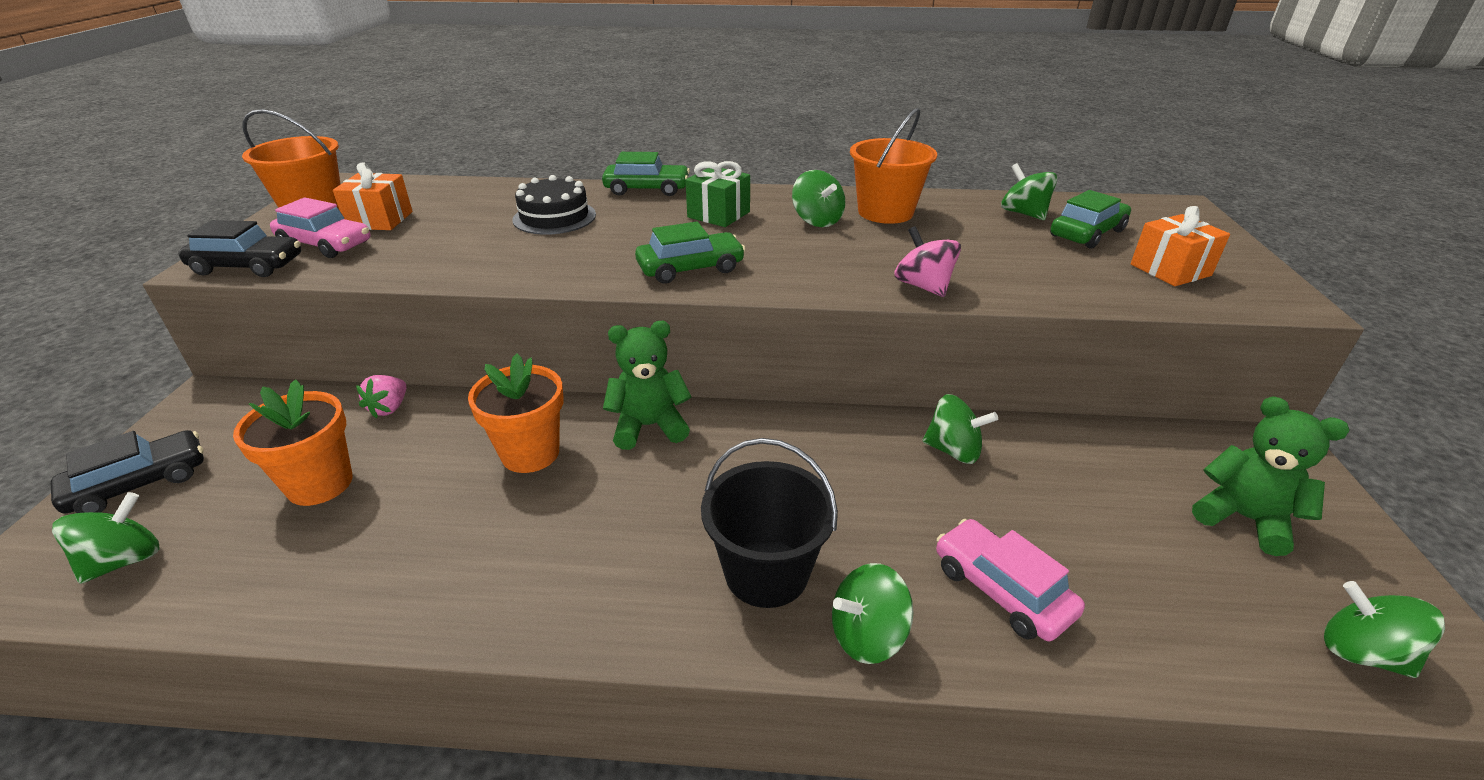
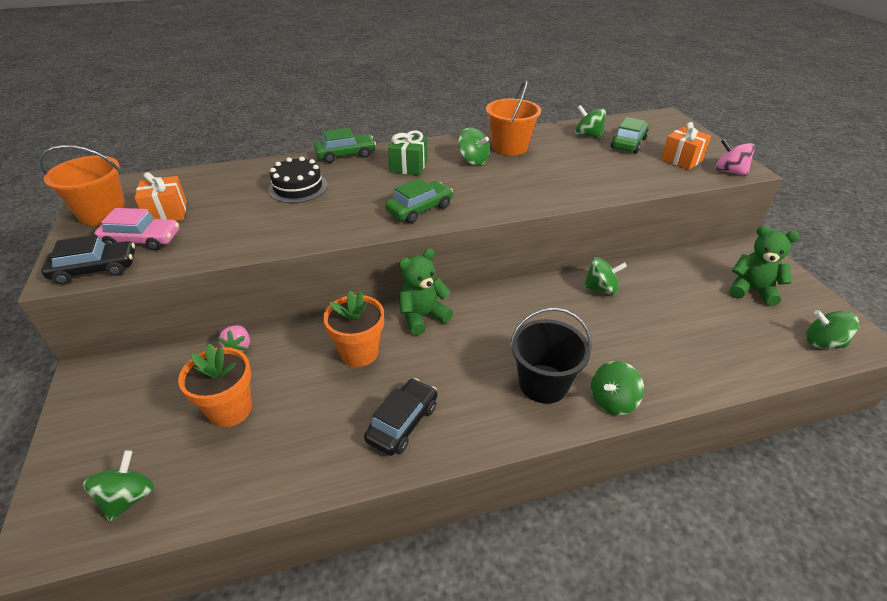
camera: 20 degrees left, 5 degrees up
black car [51,430,204,514] -> black car moved to [364,378,437,456]
pink spinning top [894,226,961,297] -> pink spinning top moved to [715,139,755,176]
pink car [936,519,1085,641] -> none

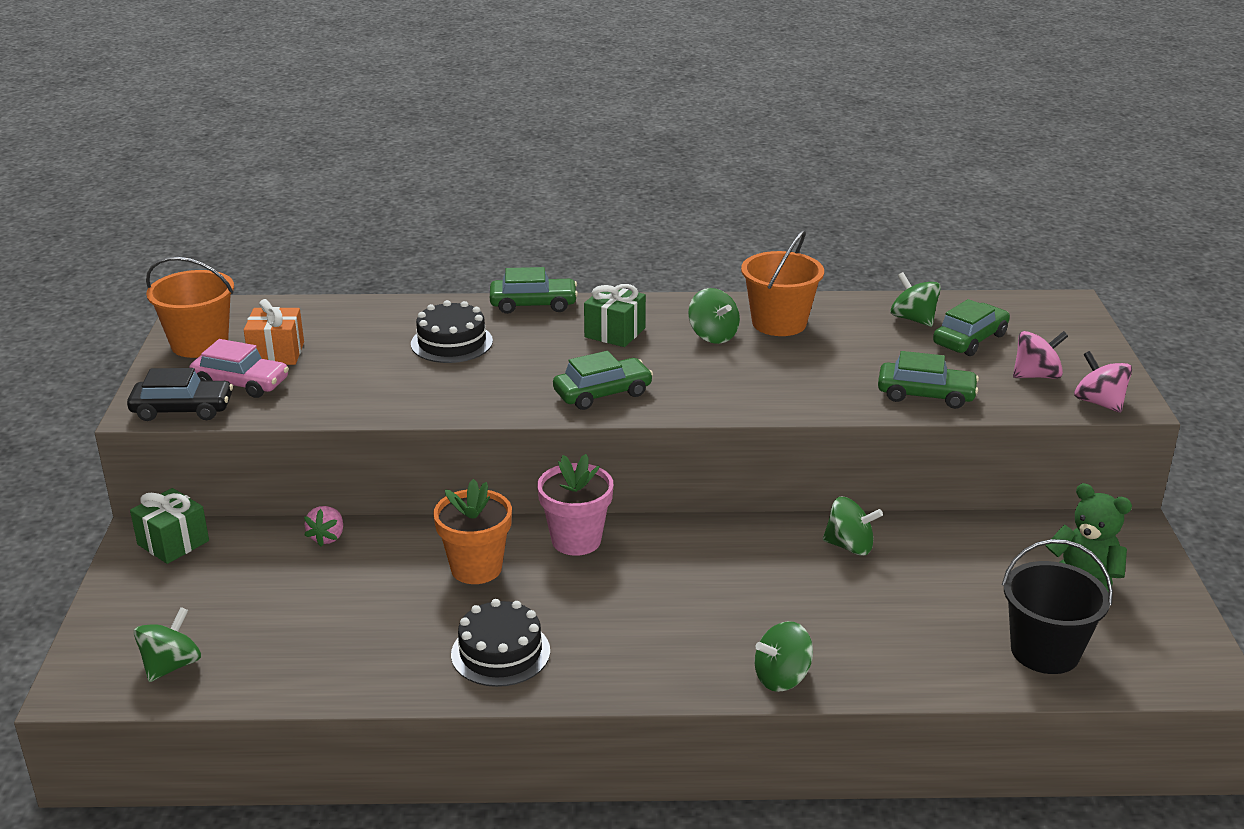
camera: 15 degrees right, 10 degrees down
orange flower pot [178,344,252,427] -> none
black car [364,378,437,456] -> black cake [451,599,550,687]
green teddy bear [398,249,453,335] -> pink flower pot [537,454,613,556]
black bucket [510,307,591,404] -> black bucket moved to [1002,539,1113,674]
orange gift [661,122,711,170] -> pink spinning top [1013,331,1068,379]
green spinning top [806,310,859,348] -> none
none -> green gift [130,488,209,564]
none -> green car [878,351,979,409]

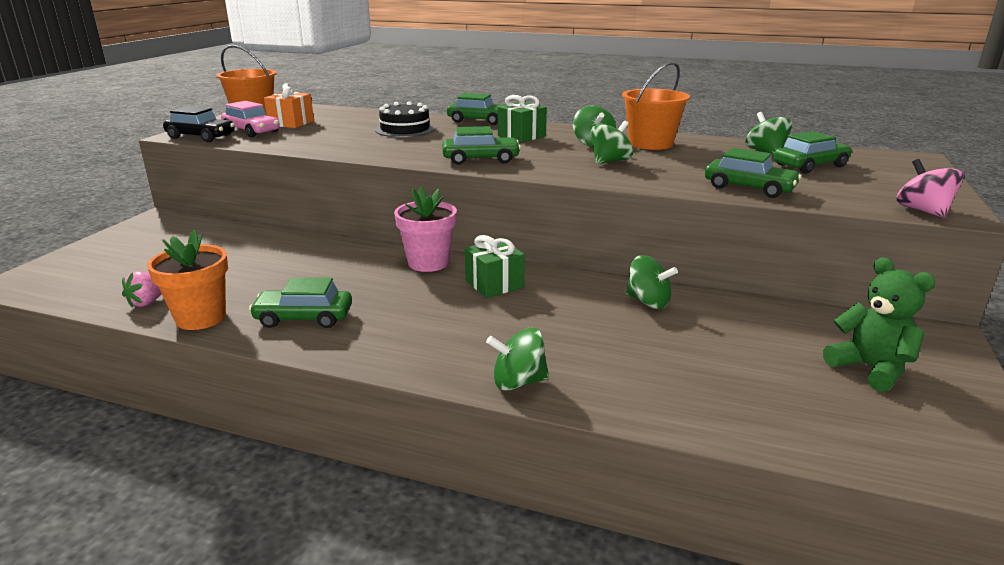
camera: 20 degrees right, 5 degrees down
green gift [130,488,209,564] -> green gift moved to [465,235,525,298]
green spinning top [134,607,201,682] -> green spinning top moved to [590,121,633,164]
pink strawberry [304,506,343,547] -> pink strawberry moved to [122,271,162,308]
orange flower pot [433,479,512,584] -> orange flower pot moved to [147,230,228,330]
black cake [451,599,550,687] -> green car [249,278,352,328]
black bucket [1002,539,1113,674] -> none
pink spinning top [1013,331,1068,379] -> none

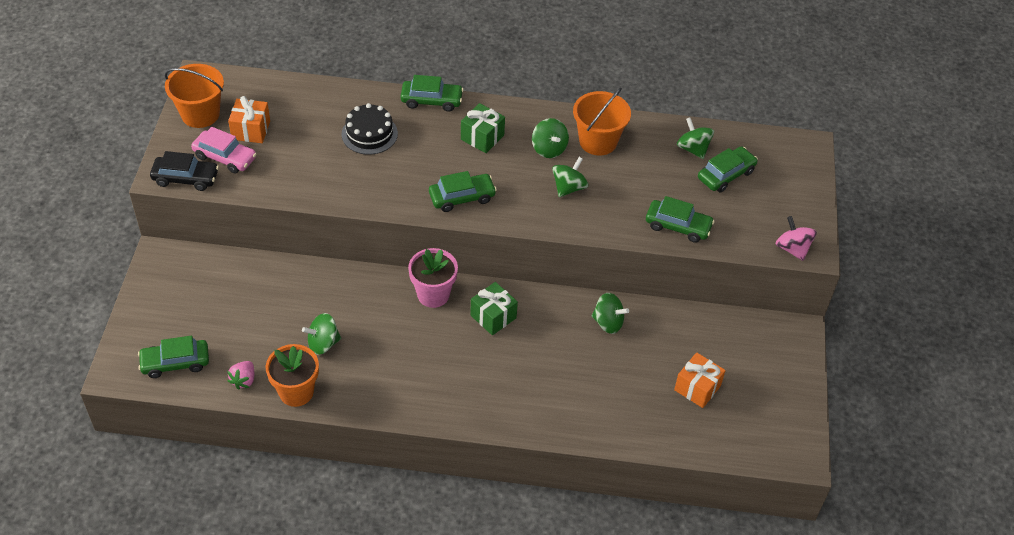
camera: 15 degrees left, 25 degrees up
green car [249,278,352,328] -> green car moved to [138,336,209,378]
green spinning top [486,328,549,391] -> green spinning top moved to [302,313,341,355]
green teddy bear [823,257,936,392] -> none
none -> orange gift [674,352,726,408]

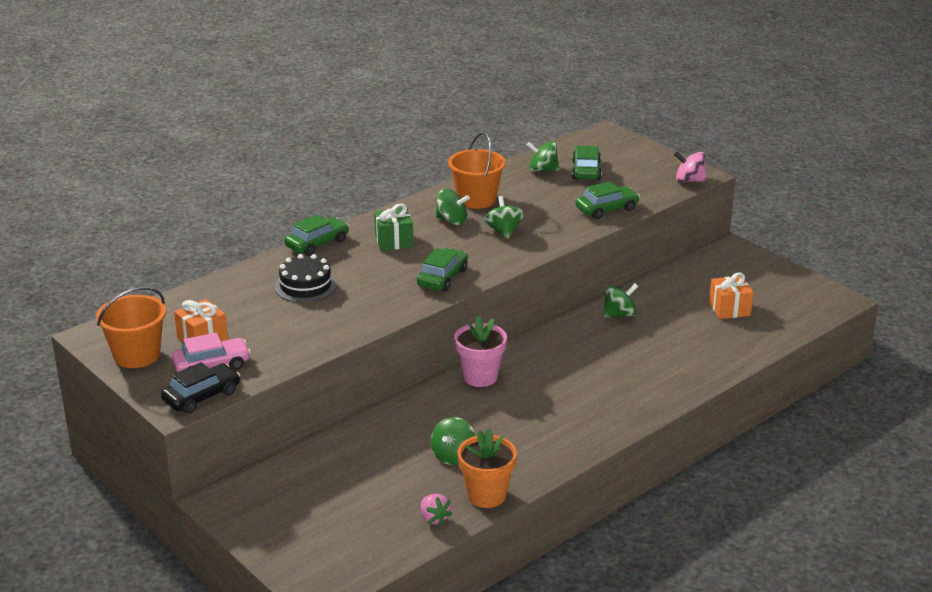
camera: 45 degrees left, 20 degrees down
green car [138,336,209,378] -> none
green gift [470,282,518,335] -> none

